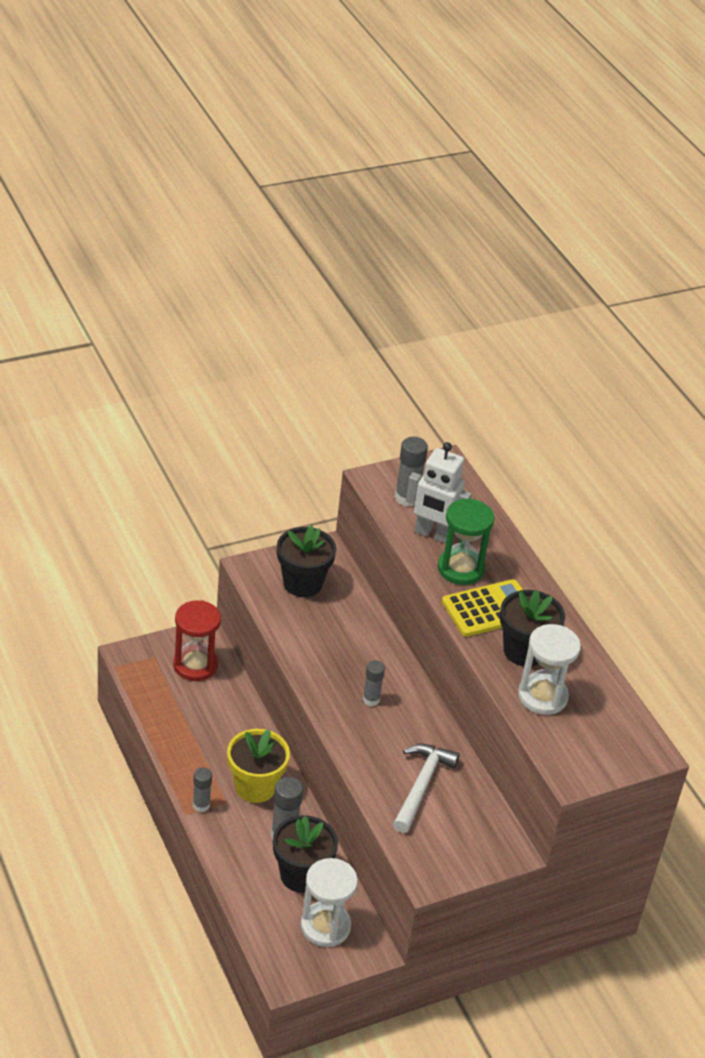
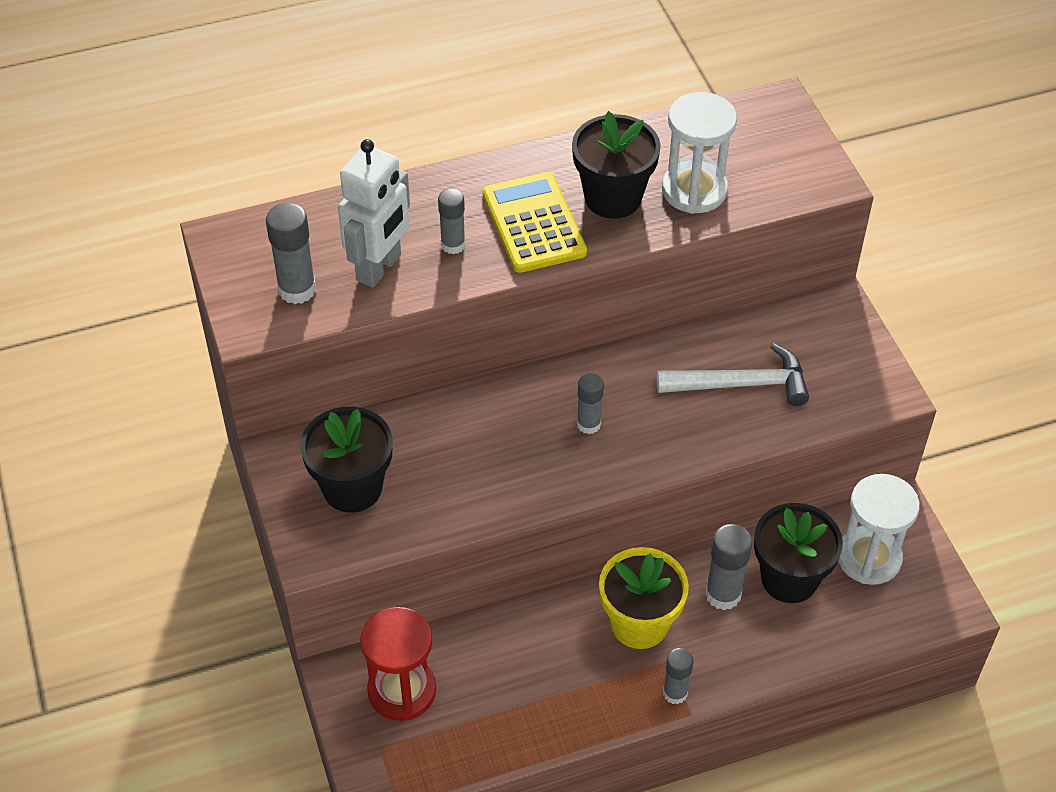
camera: 80 degrees left, 10 degrees up
white hammer [393,744,460,833] -> white hammer turned 150 degrees clockwise [657,343,809,406]
green hourglass [438,498,495,585] -> grey glue stick [438,188,465,254]

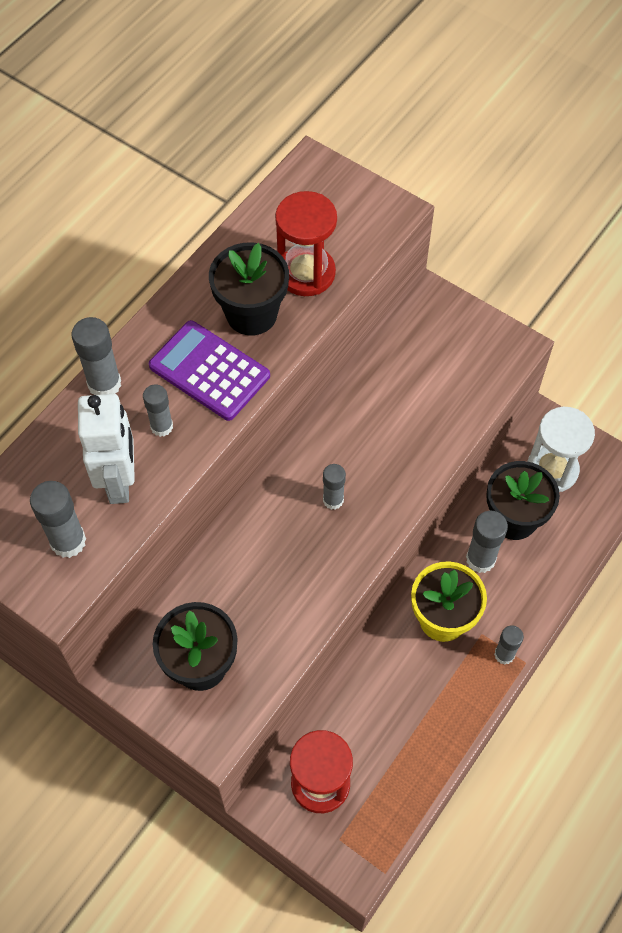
camera: 35 degrees left, 10 degrees up
yellow calculator [483,172,587,273] -> purple calculator [149,320,270,421]
white hammer [657,343,809,406] -> none
white hourglass [662,92,737,214] -> red hourglass [275,191,337,296]
none -> grey glue stick [71,317,121,395]

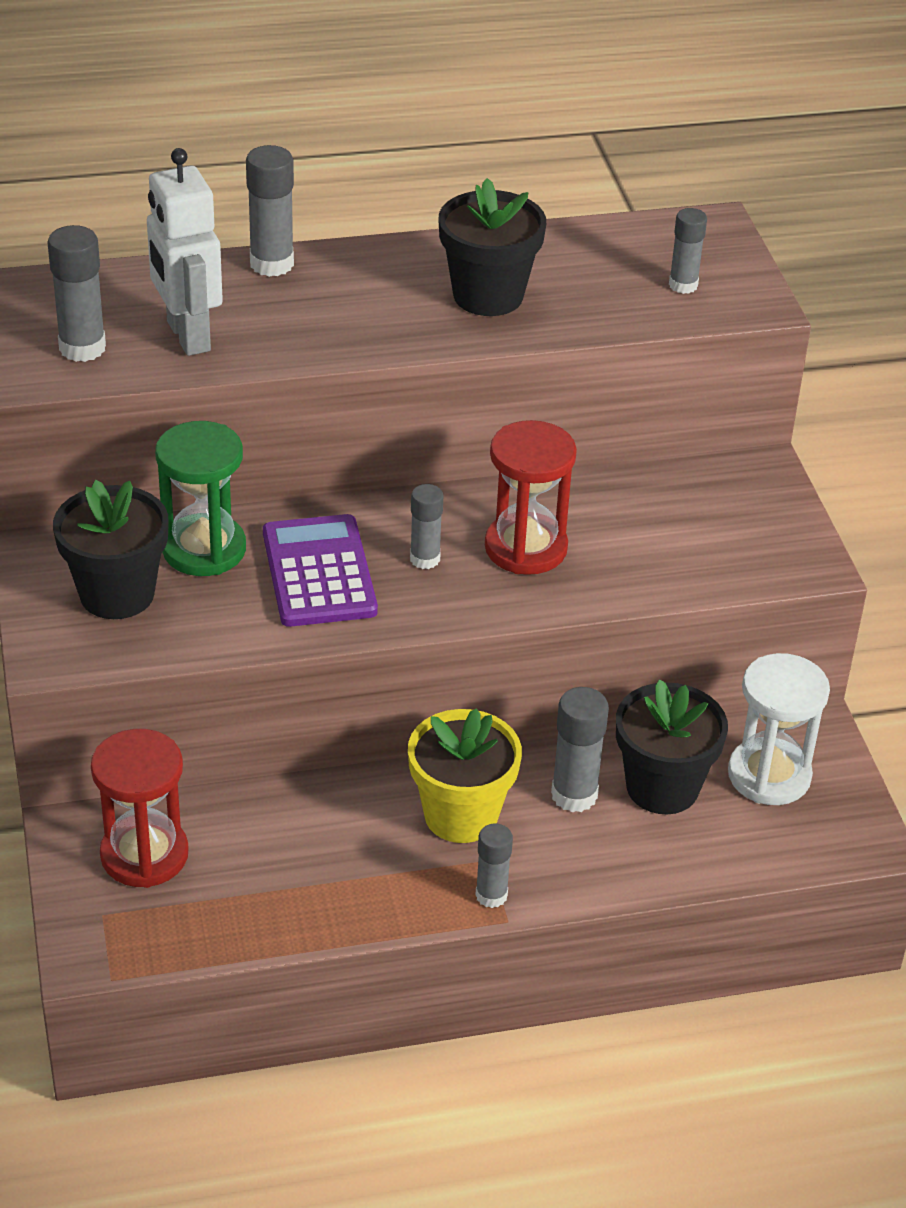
camera: 40 degrees right, 20 degrees down
white robot [78,394,135,504] -> white robot turned 120 degrees clockwise [147,148,223,356]
grey glue stick [143,385,173,437] -> grey glue stick moved to [669,208,707,294]
purple calculator [149,320,270,421] -> purple calculator moved to [263,514,378,627]
red hourglass [275,191,337,296] -> red hourglass moved to [485,420,577,575]
none -> green hourglass [155,421,246,576]

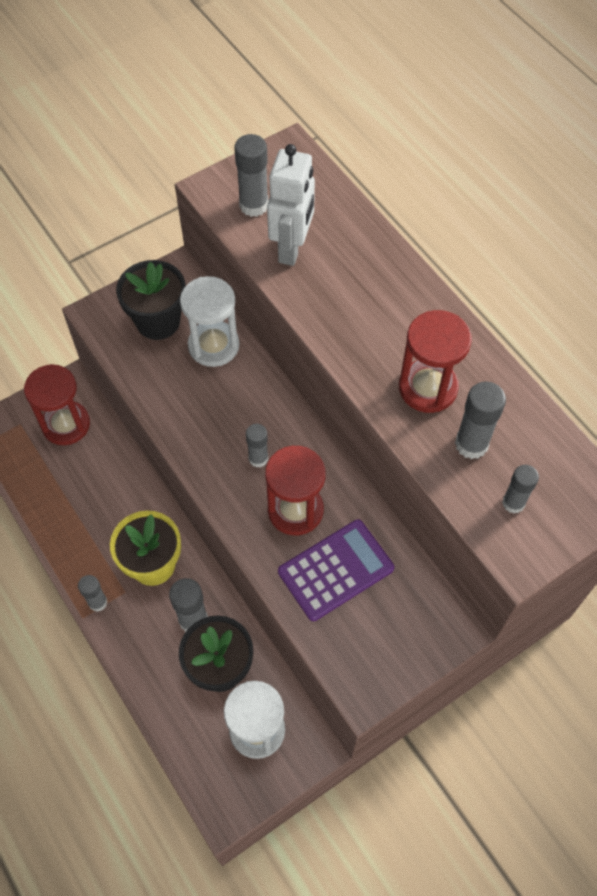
camera: 70 degrees right, 20 degrees up
white robot [147,148,223,356] -> white robot turned 150 degrees clockwise [267,144,315,266]
green hourglass [155,421,246,576] -> white hourglass [180,276,239,367]
grey glue stick [246,145,294,277] -> grey glue stick moved to [455,382,506,459]
purple calculator [263,514,378,627] -> purple calculator moved to [278,520,394,621]
black flower pot [438,178,546,316] -> red hourglass [399,310,472,413]

